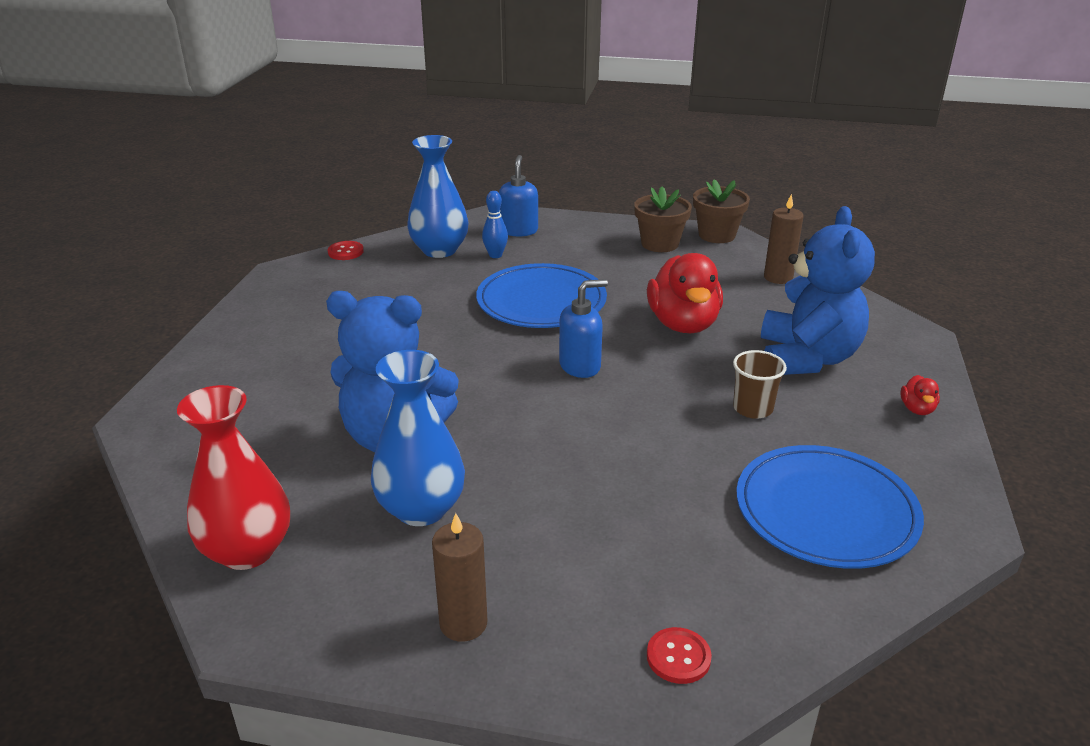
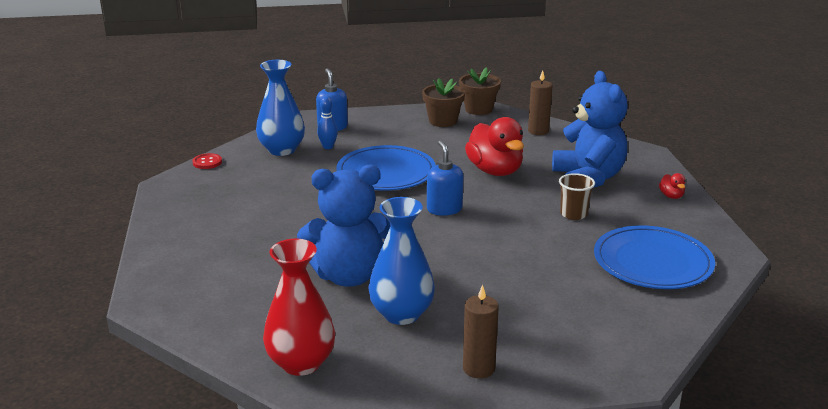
camera: 20 degrees left, 5 degrees down
blue soap dispenser [559,279,608,378] -> blue soap dispenser turned 60 degrees counterclockwise [427,140,463,216]
red button [647,627,712,684] -> none

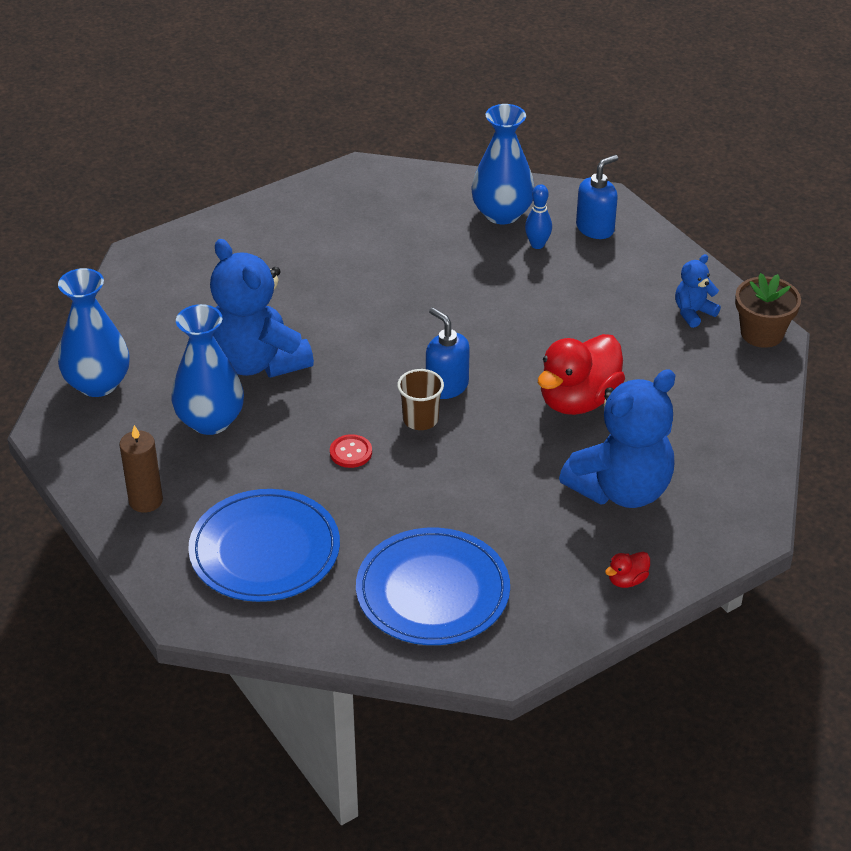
camera: 65 degrees right, 15 degrees up
red button [192,153,222,169] -> red button moved to [330,434,372,468]
red vase [263,239,335,376] -> blue vase [58,268,130,397]
blue plate [337,145,436,191] -> blue plate moved to [188,489,340,602]
brown flower pot [422,78,465,127] -> blue teddy bear [675,254,721,328]
blue soap dispenser [427,140,463,216] -> blue soap dispenser turned 90 degrees counterclockwise [426,307,470,399]
brown candle [528,70,553,135] -> none
brown cup [559,173,595,220] -> brown cup moved to [397,369,444,430]

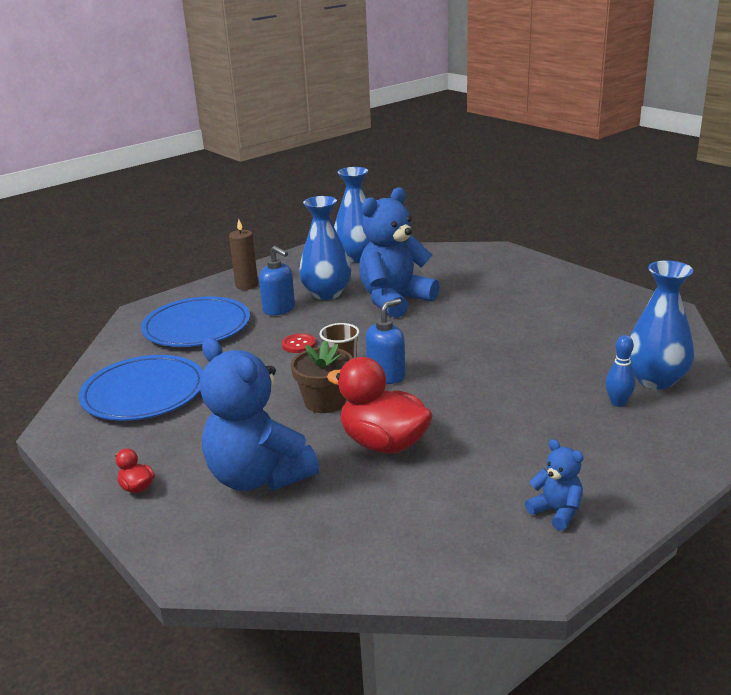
camera: 85 degrees right, 15 degrees down
blue soap dispenser [576,155,618,239] -> blue soap dispenser moved to [259,246,295,316]
brown flower pot [735,273,801,348] -> brown flower pot moved to [291,340,353,413]

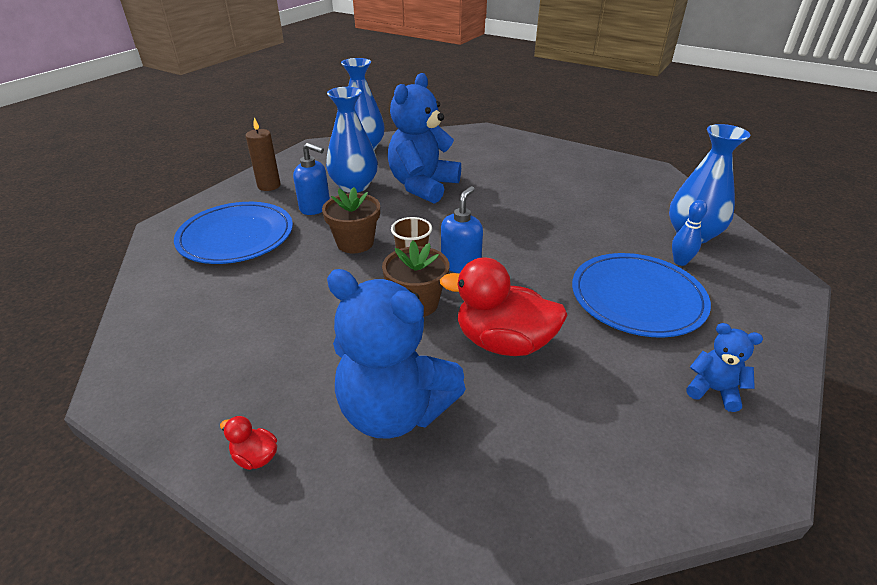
camera: 20 degrees left, 10 degrees up
blue plate [79,355,203,421] -> blue plate moved to [572,253,711,338]
red button [282,333,316,353] -> brown flower pot [322,187,380,253]

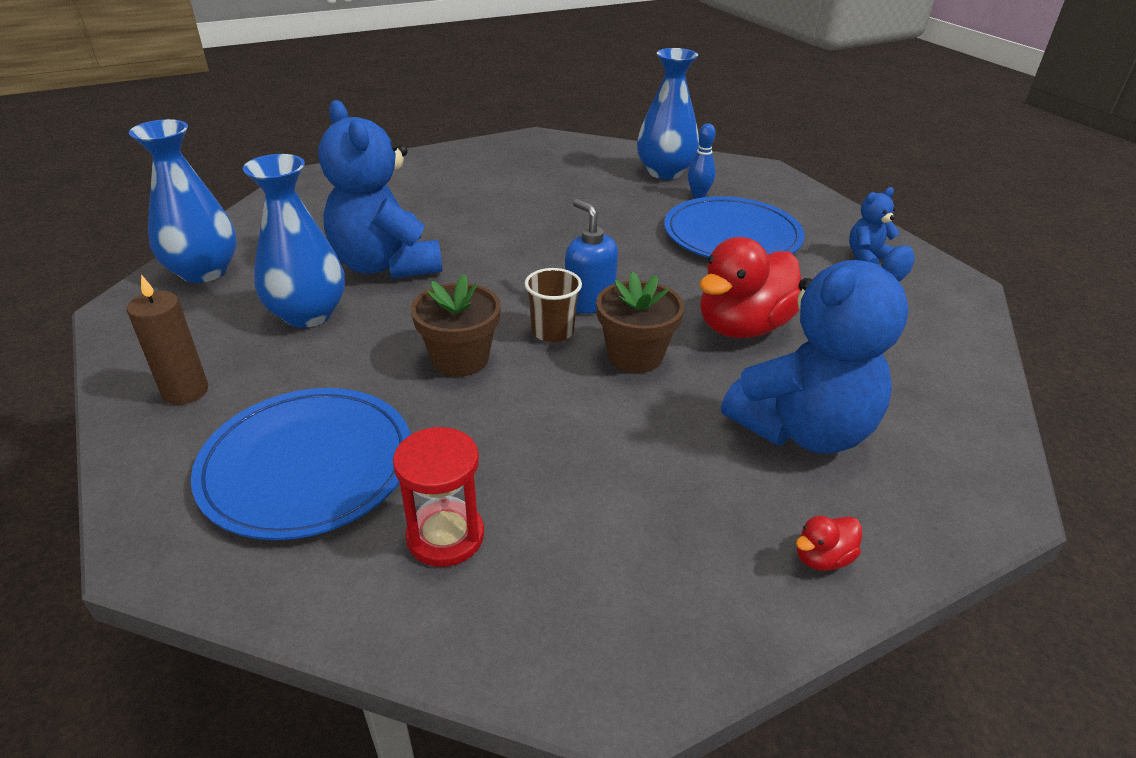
camera: 60 degrees left, 0 degrees up
blue soap dispenser [293,143,330,215] -> none
none -> red hourglass [393,427,484,567]

